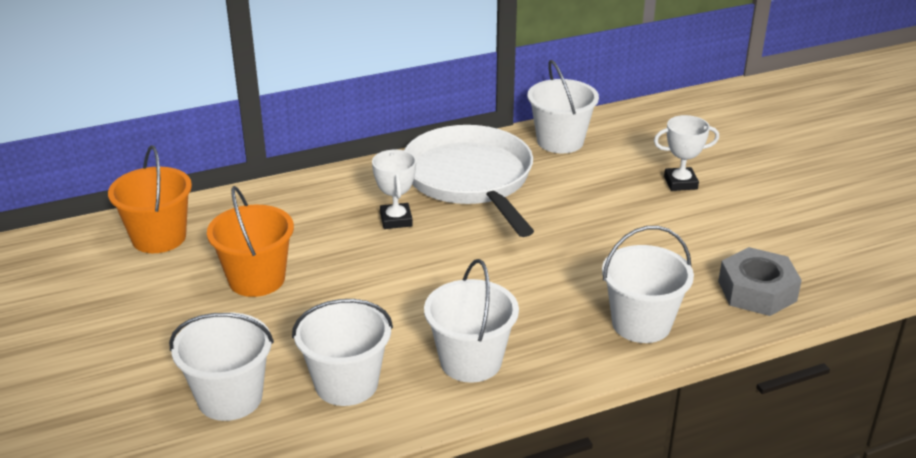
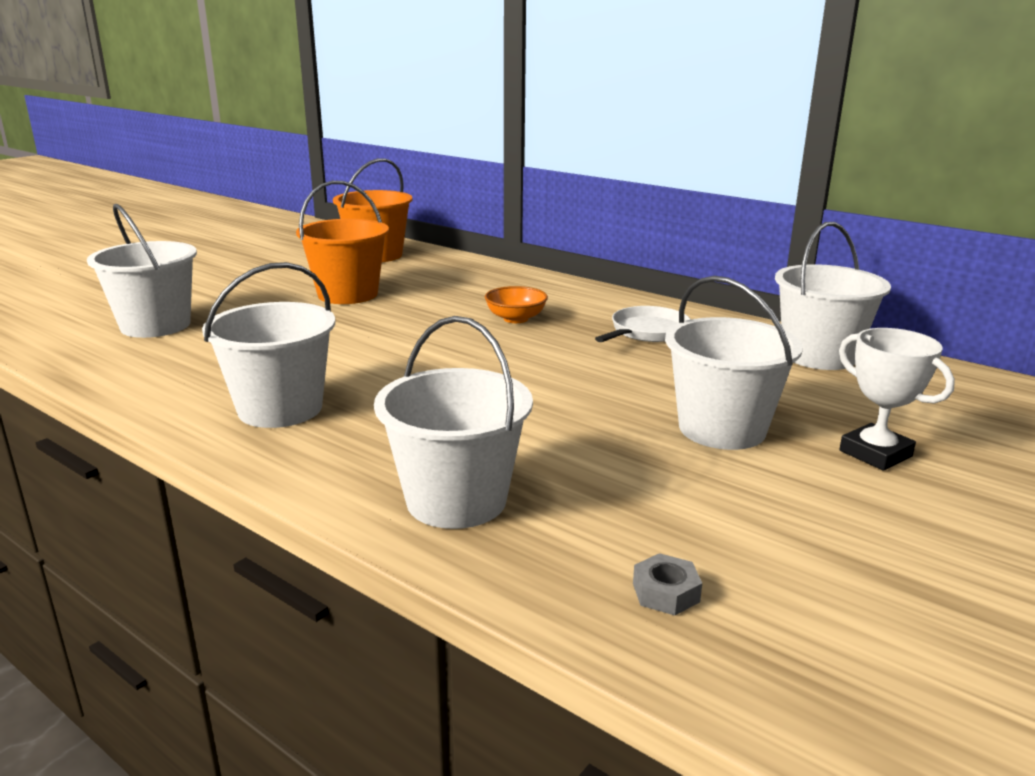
camera: 60 degrees right, 10 degrees down
white bucket [292,299,393,406] -> white bucket moved to [665,276,803,450]
white trophy [372,150,416,229] -> orange bowl [485,286,548,323]
white pan [404,125,534,237] -> white pan [595,306,691,342], size x0.44
grey nut [718,247,802,316] -> grey nut [633,553,702,615], size x0.42

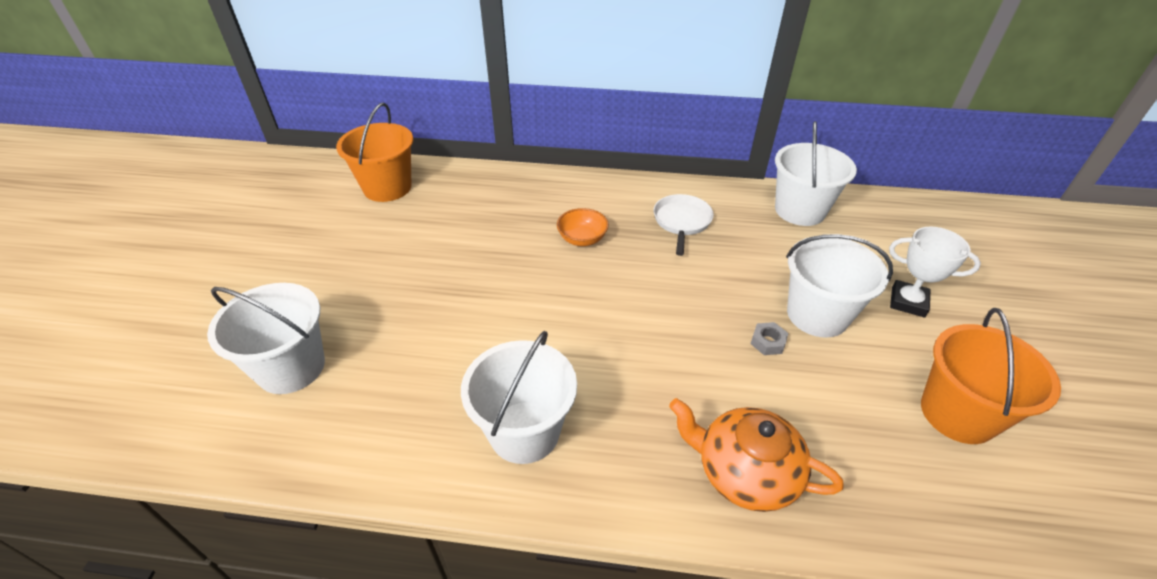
camera: 30 degrees left, 20 degrees up
orange bucket [296,181,389,304] -> orange bucket moved to [921,308,1061,444]
white bucket [374,316,533,529] -> orange teapot [669,398,843,512]
grey nut [633,553,702,615] -> grey nut moved to [751,322,788,355]

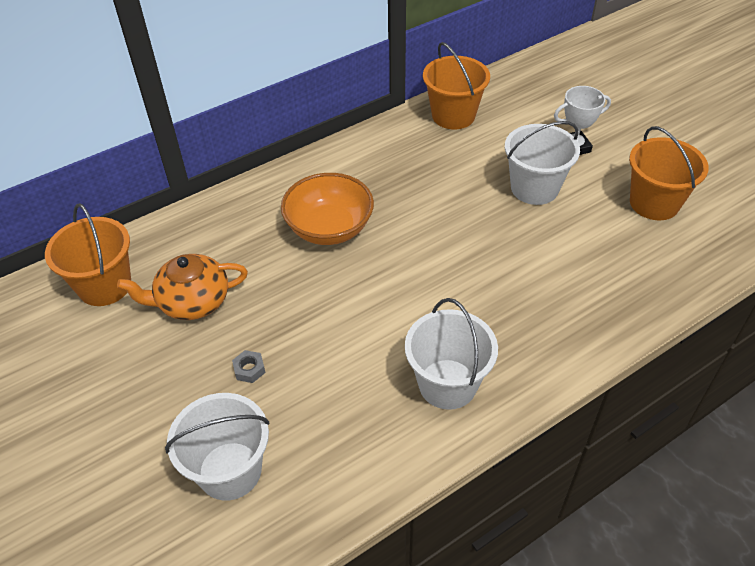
camera: 40 degrees left, 5 degrees up
orange bowl [557,208,609,246] -> orange bowl [281,173,374,245], size x1.86
white pan [654,194,714,256] -> none
orange teapot [669,398,843,512] -> orange teapot moved to [117,254,248,320]
grey nut [751,322,788,355] -> grey nut moved to [232,350,265,383]
white bucket [775,121,857,226] -> orange bucket [423,42,490,129]

